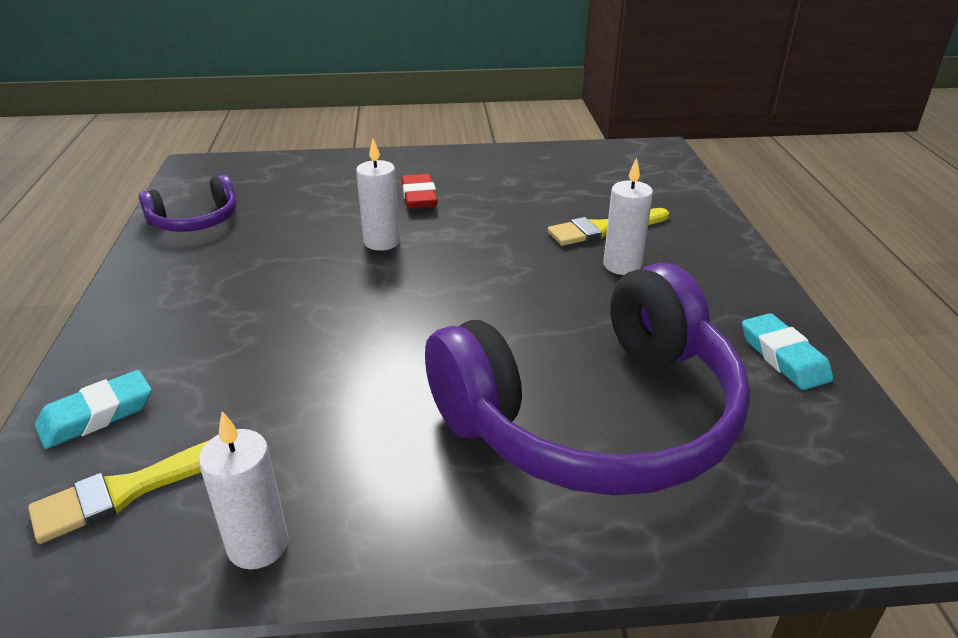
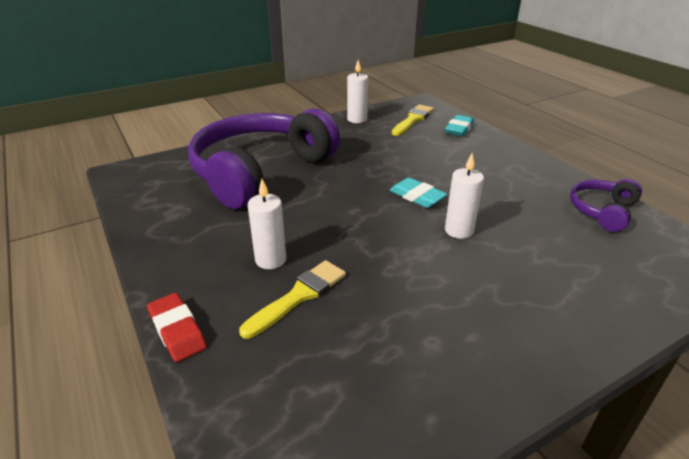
camera: 155 degrees right, 0 degrees up
red eraser [402,174,438,209] -> red eraser moved to [147,293,207,362]
turquoise eraser [742,313,833,390] -> turquoise eraser moved to [390,178,447,208]

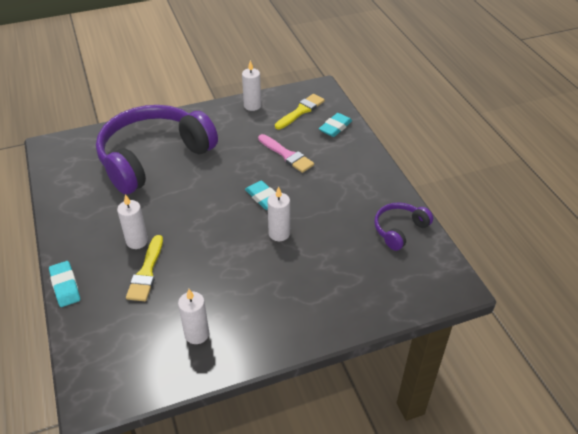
camera: 10 degrees right, 10 degrees up
red eraser [147,293,207,362] -> turquoise eraser [49,261,80,307]
yellow brush [239,260,346,339] -> yellow brush turned 135 degrees clockwise [126,235,163,301]
none -> white candle [178,289,209,344]
none -> pink brush [258,134,314,173]

